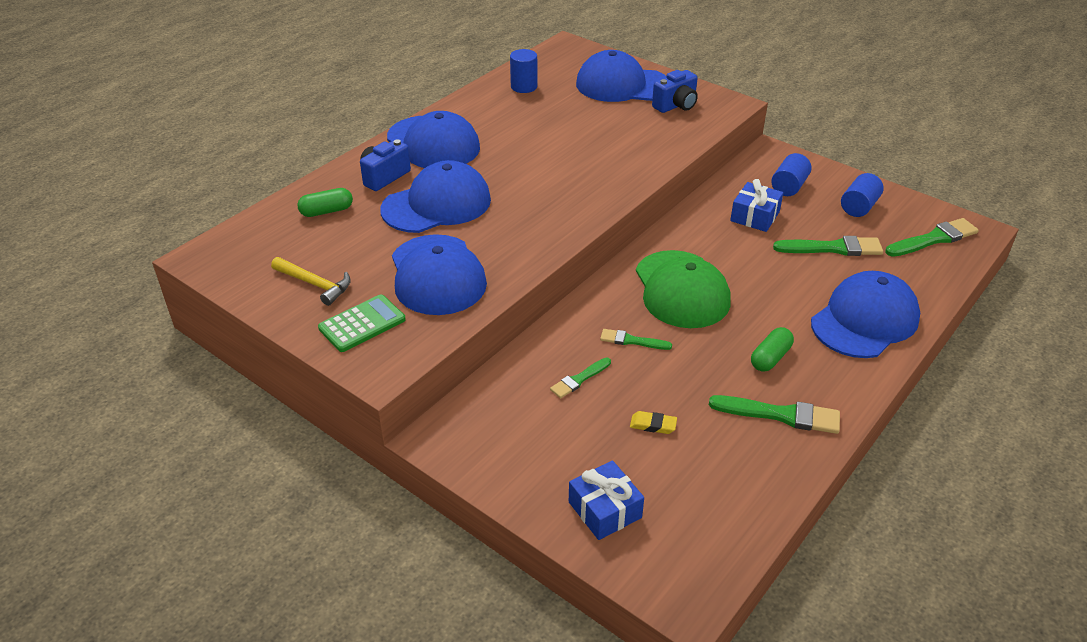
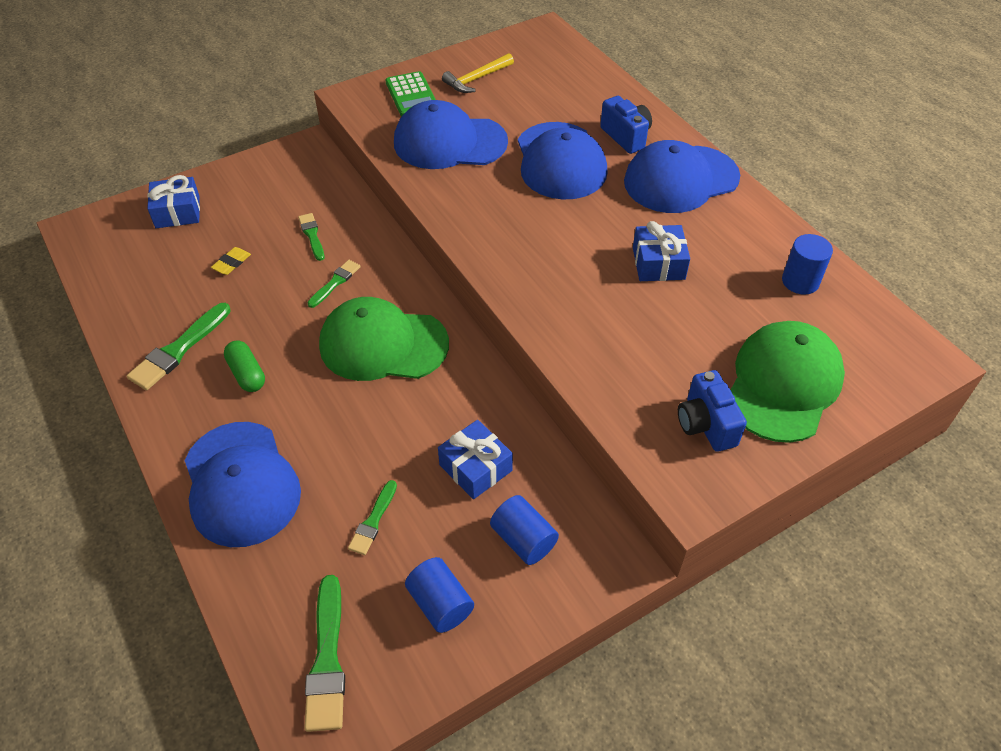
camera: 110 degrees right, 10 degrees up
green capsule [297,188,353,217] -> none
blue cap [576,50,666,102] -> green cap [731,321,845,443]
green brush [773,236,883,256] -> green brush [348,480,397,555], size x0.60
none -> blue gift [633,221,690,281]

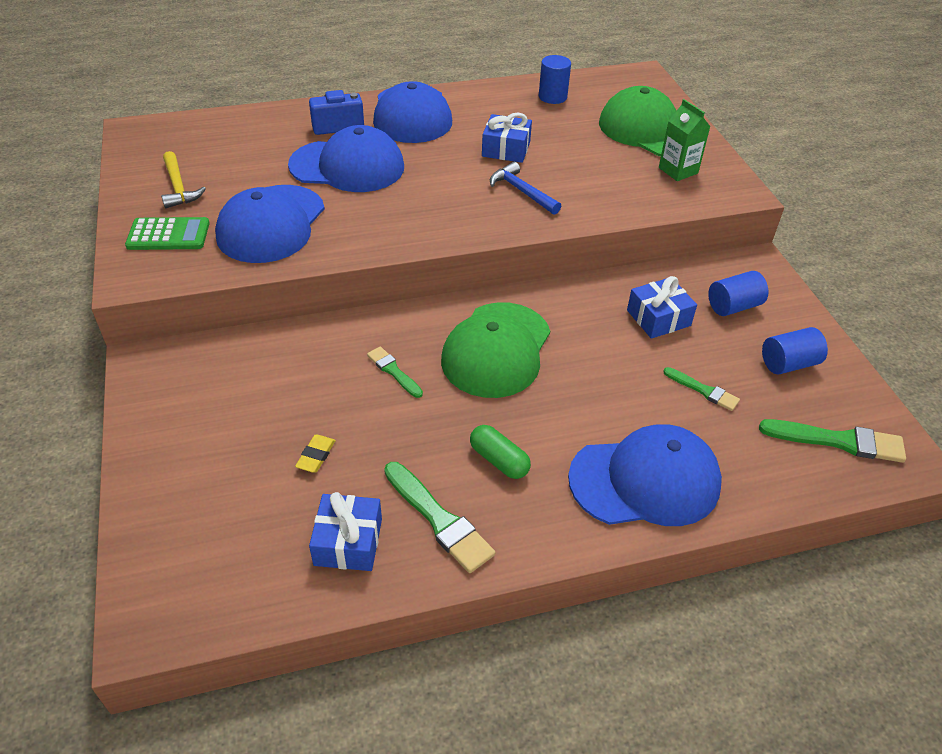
camera: 75 degrees left, 5 degrees down
blue gift [147,175,200,228] -> blue gift moved to [309,492,382,571]
yellow eraser [211,247,251,275] -> yellow eraser turned 60 degrees clockwise [295,435,336,473]
green capsule [224,340,265,392] -> green capsule turned 60 degrees clockwise [470,425,531,479]
green brush [298,213,324,261] -> none
blue camera [678,370,747,452] -> green carton [659,99,711,181]
none -> blue hammer [490,162,561,215]

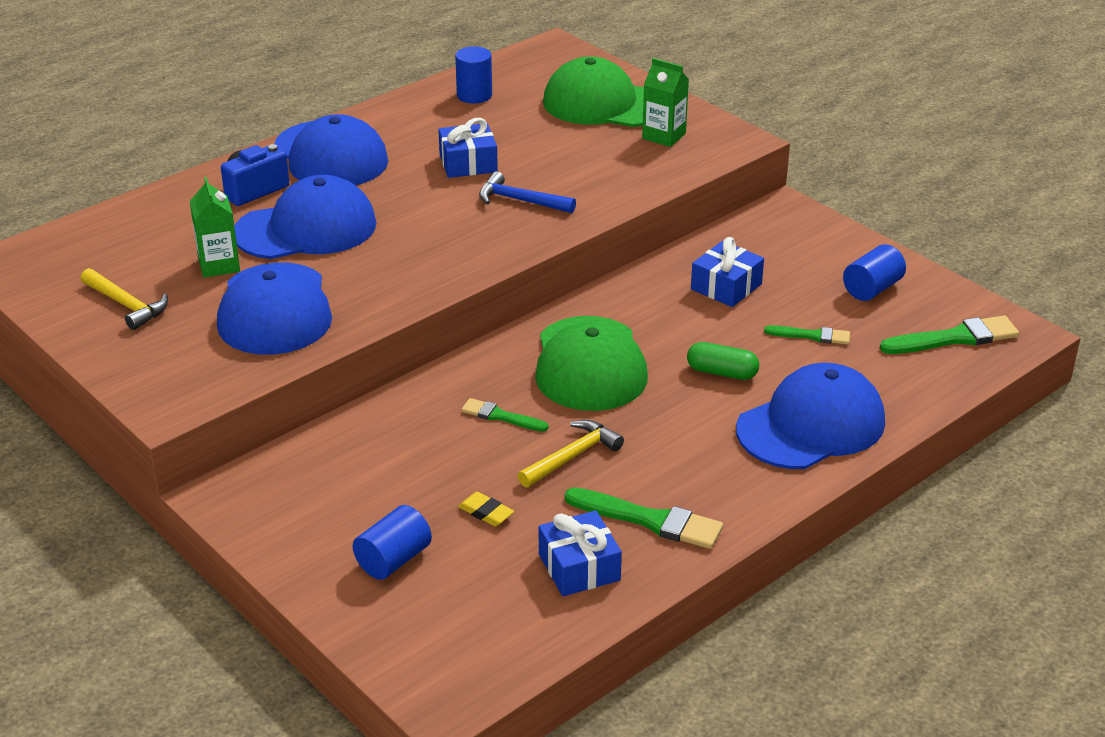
camera: 25 degrees left, 10 degrees down
green calculator [125,217,210,250] -> none
yellow eraser [295,435,336,473] -> yellow eraser turned 45 degrees counterclockwise [458,492,514,526]
green capsule [470,425,531,479] -> green capsule moved to [687,342,759,380]
blue cylinder [708,271,768,316] -> blue cylinder moved to [353,505,432,580]
none -> green carton [190,177,240,278]
none -> yellow hammer [518,420,624,487]

